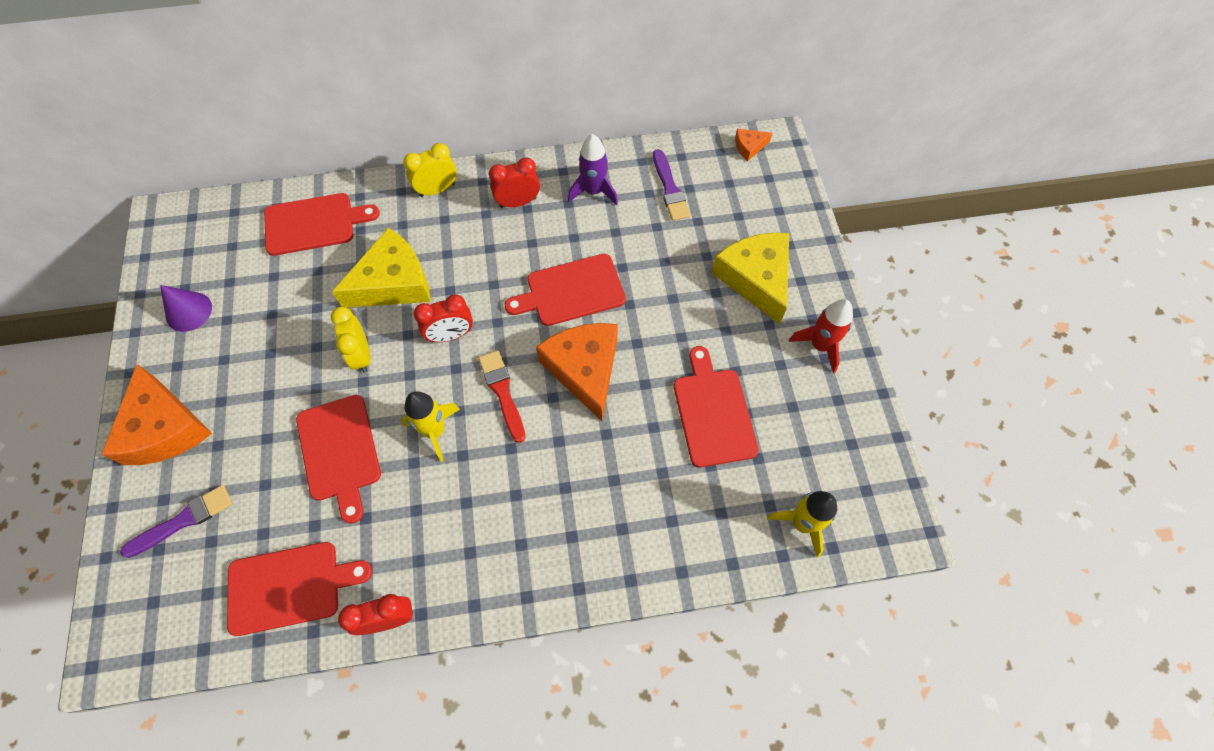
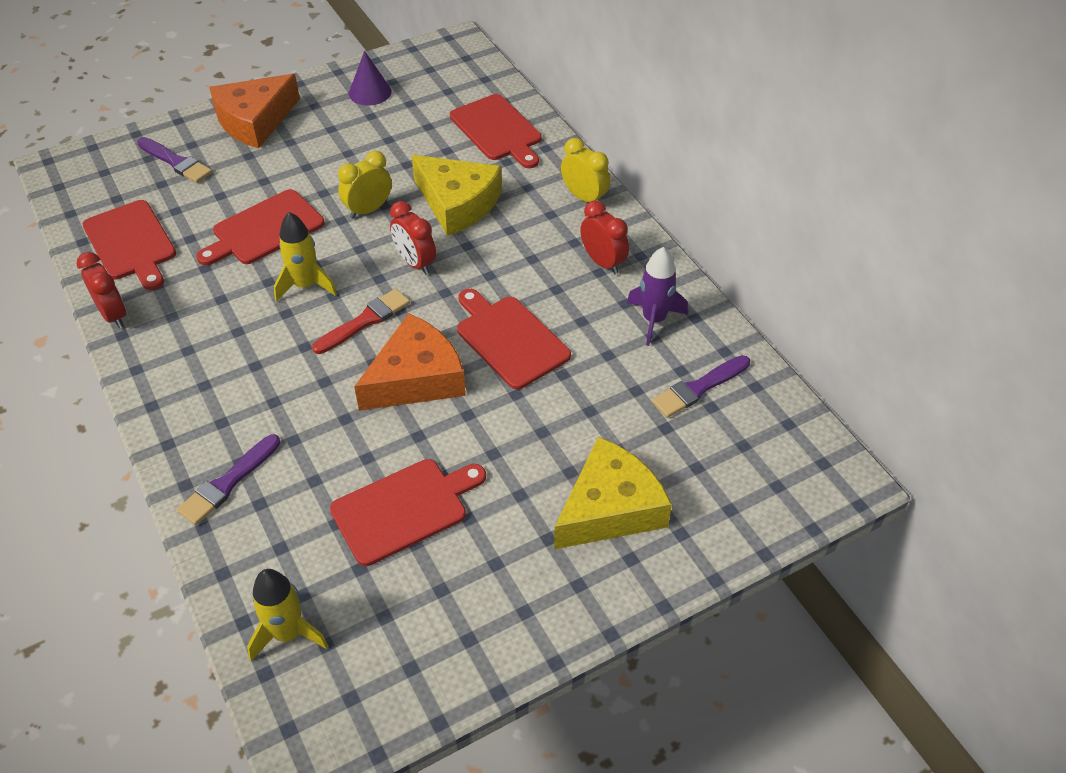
camera: 70 degrees right, 15 degrees down
orange cheese [735,129,772,161] -> none
red rocket [789,299,853,373] -> none
none -> purple brush [177,434,280,525]

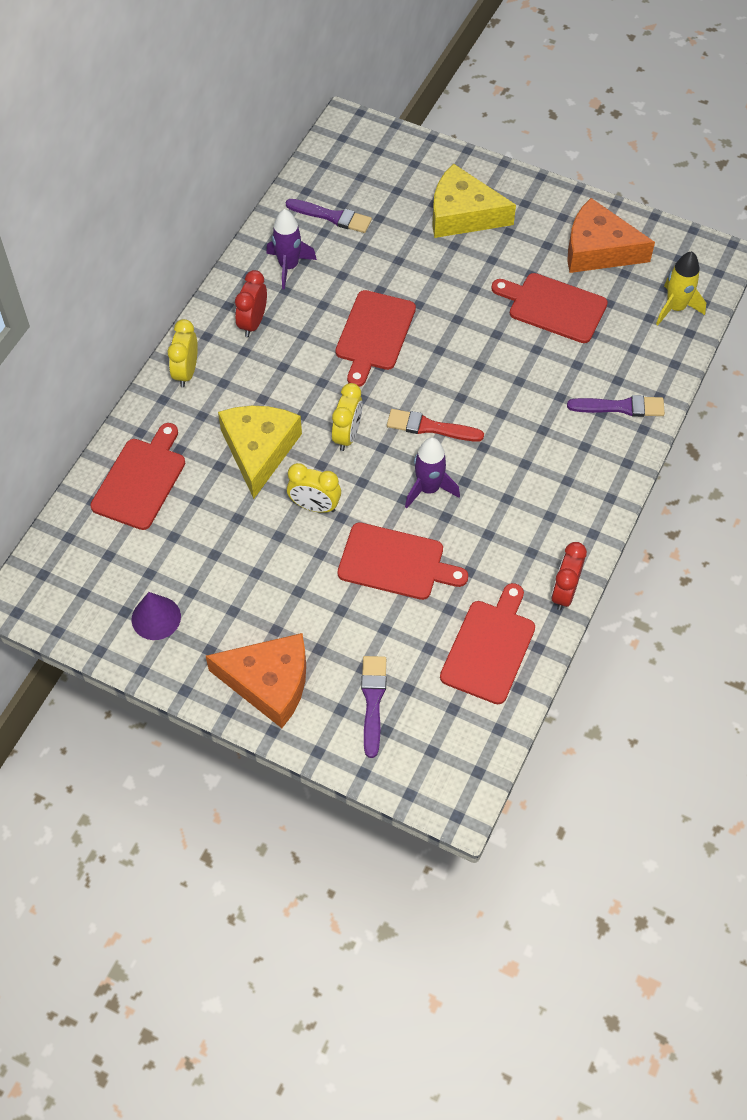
camera: 125 degrees left, 10 degrees up
yellow rocket [274,212,337,302] -> purple rocket [405,437,460,508]
orange cheese [354,313,466,411] -> orange cheese moved to [567,198,655,273]
red clock [390,201,436,274] -> yellow clock [332,383,363,451]

